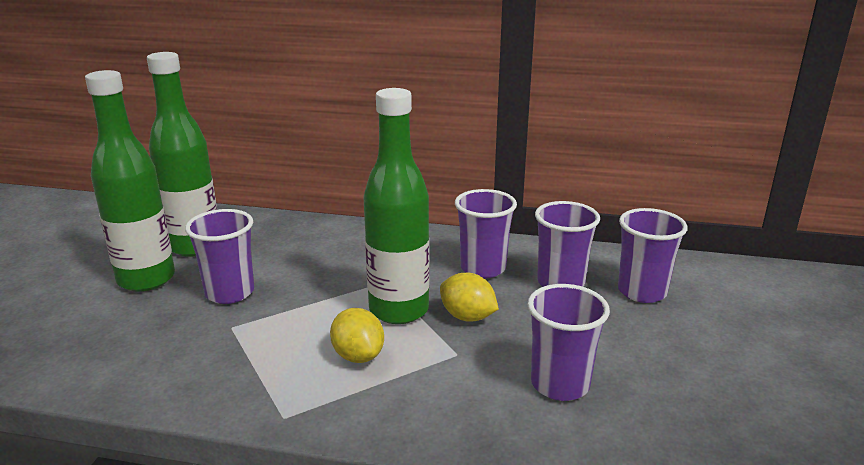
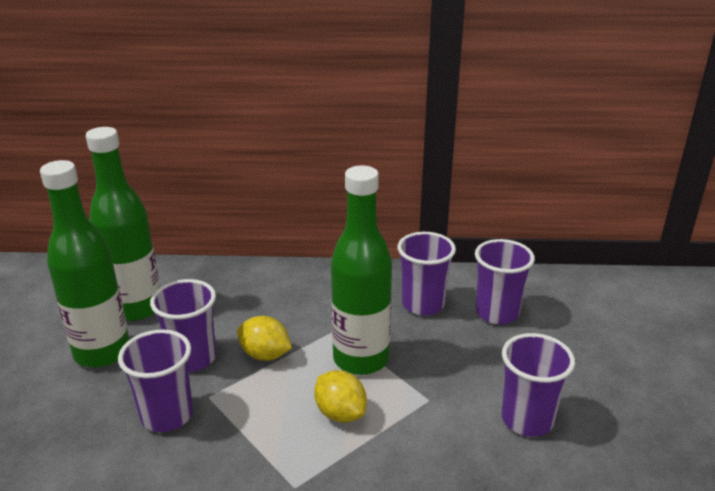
camera: 10 degrees left, 5 degrees up
yellow lemon [440,273,499,322] -> yellow lemon moved to [237,316,292,361]
purple cup [618,208,688,303] -> purple cup moved to [118,329,193,432]

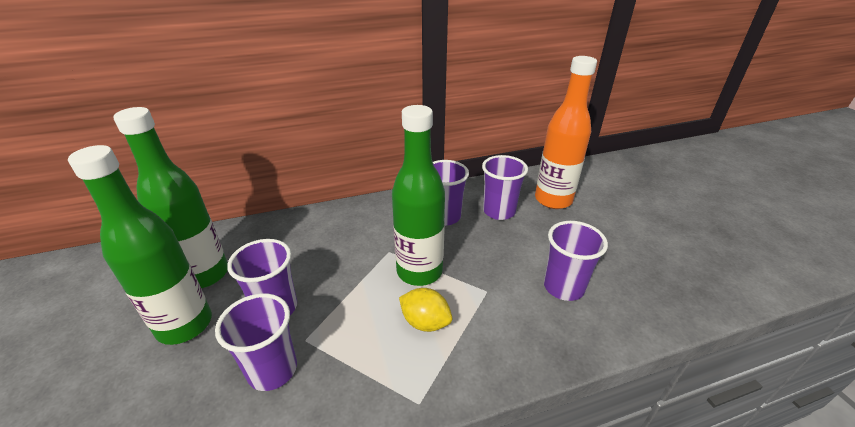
camera: 20 degrees left, 5 degrees up
yellow lemon [237,316,292,361] -> none
none -> orange bottle [535,56,597,209]

